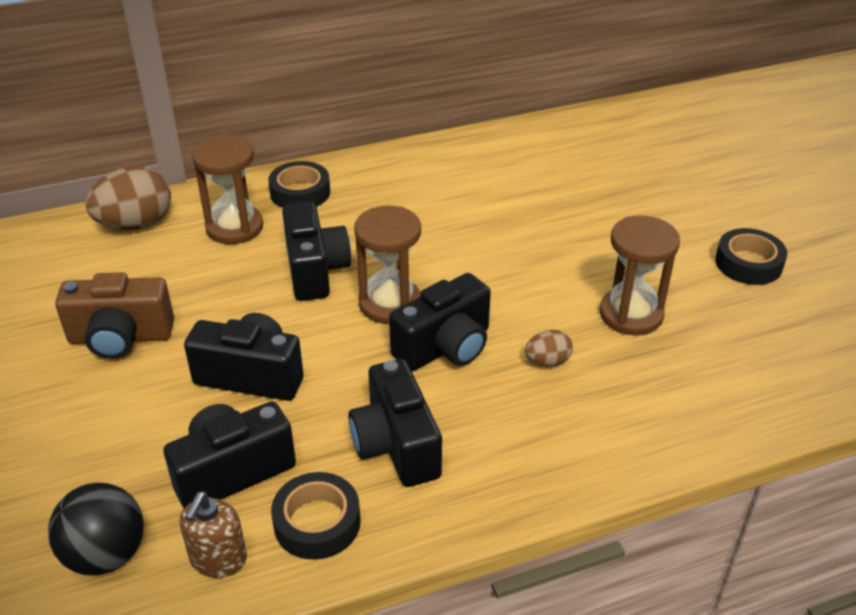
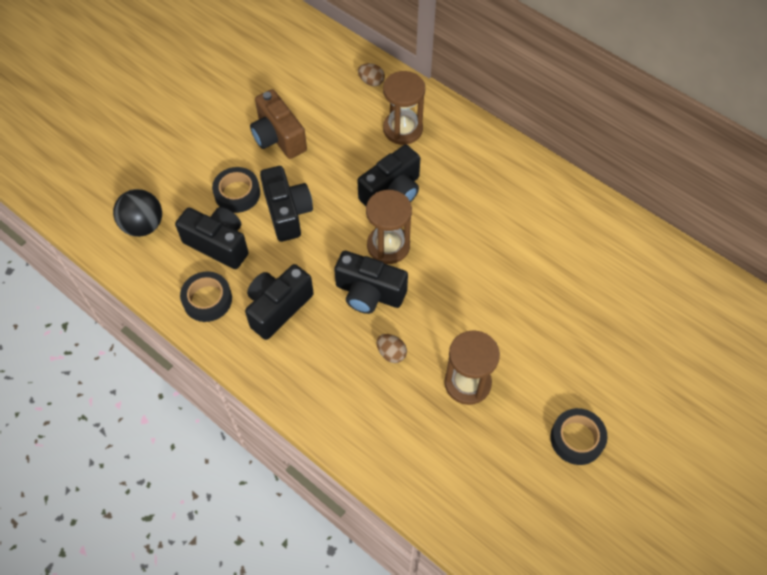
camera: 60 degrees right, 20 degrees up
brown egg [85,166,171,230] -> brown egg [358,63,385,86], size x0.51
brown soap dispenser [179,491,247,578] -> none
black tape [268,161,330,208] -> black tape moved to [212,167,260,213]

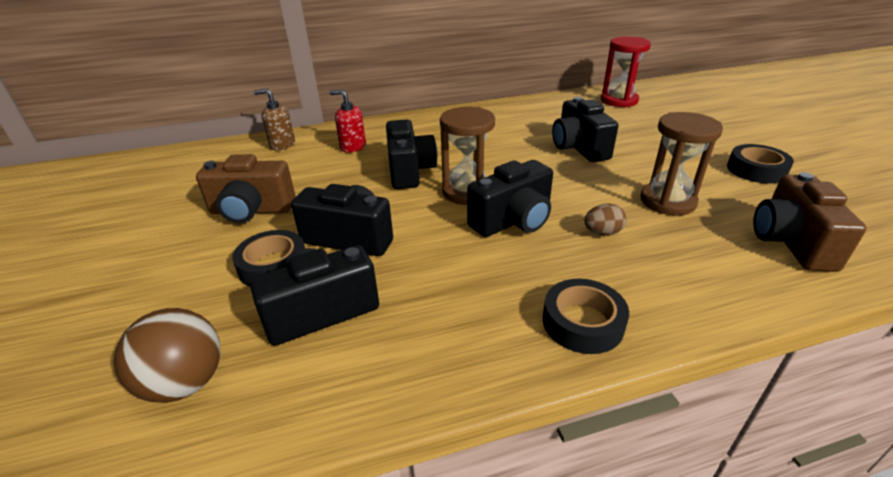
camera: 55 degrees left, 25 degrees down
black ball [113,189,162,237] -> brown ball [114,308,221,403]
black tape [180,271,232,322] -> black tape moved to [543,279,629,354]
black camera [245,264,314,340] -> black camera moved to [552,97,618,162]
brown egg [358,63,385,86] -> brown soap dispenser [254,89,295,150]
brown hourglass [383,71,425,145] -> red soap dispenser [330,90,366,153]
none -> red hourglass [601,36,651,107]
none -> brown camera [753,172,867,272]

